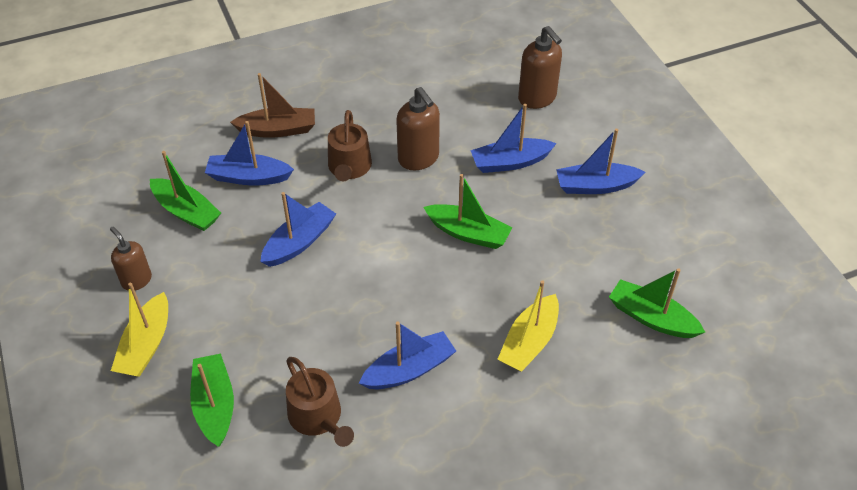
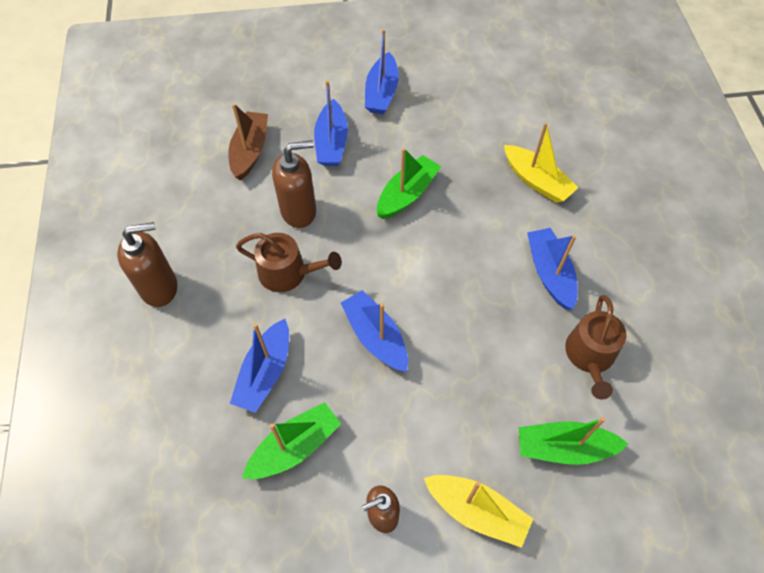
camera: 75 degrees left, 10 degrees up
brown boat [230,73,315,138] -> brown boat moved to [228,103,268,181]
brown watering can [286,357,354,447] -> brown watering can turned 120 degrees clockwise [565,295,626,400]
brown soap dispenser [518,26,562,109] -> brown soap dispenser moved to [117,222,177,307]
green boat [609,268,705,338] -> none

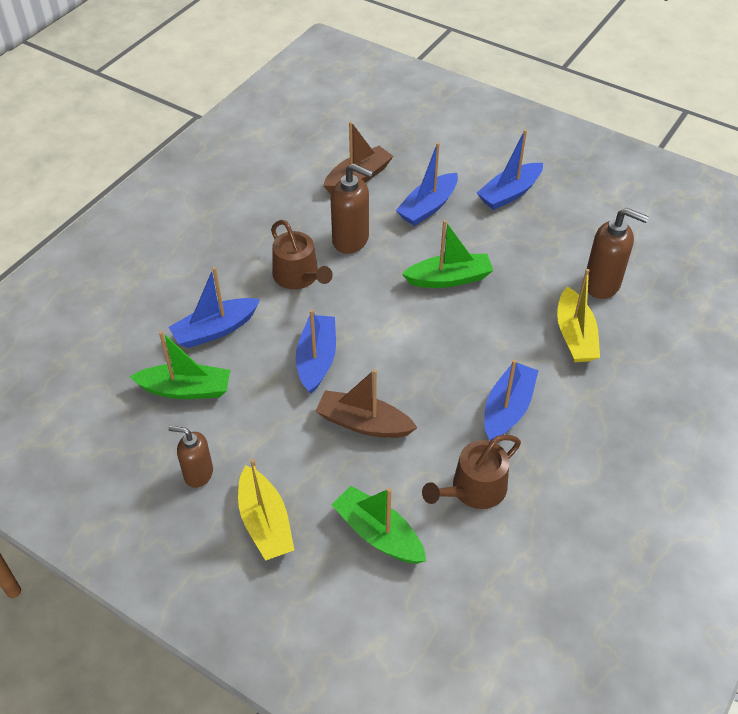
camera: 40 degrees right, 10 degrees down
brown soap dispenser [117,222,177,307] -> brown soap dispenser moved to [587,208,649,299]
none -> brown boat [316,369,418,438]

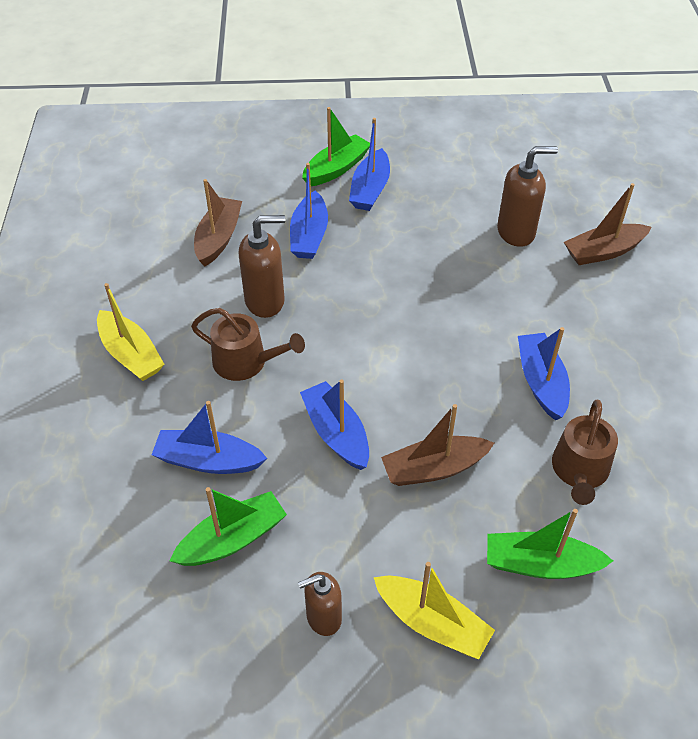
camera: 35 degrees left, 0 degrees up
blue boat [168,267,260,348] -> blue boat turned 75 degrees clockwise [152,401,267,474]
green boat [402,220,493,288] -> green boat moved to [302,107,370,186]
yellow boat [557,269,600,362] -> yellow boat moved to [97,283,165,381]
none -> brown boat [564,183,651,265]

